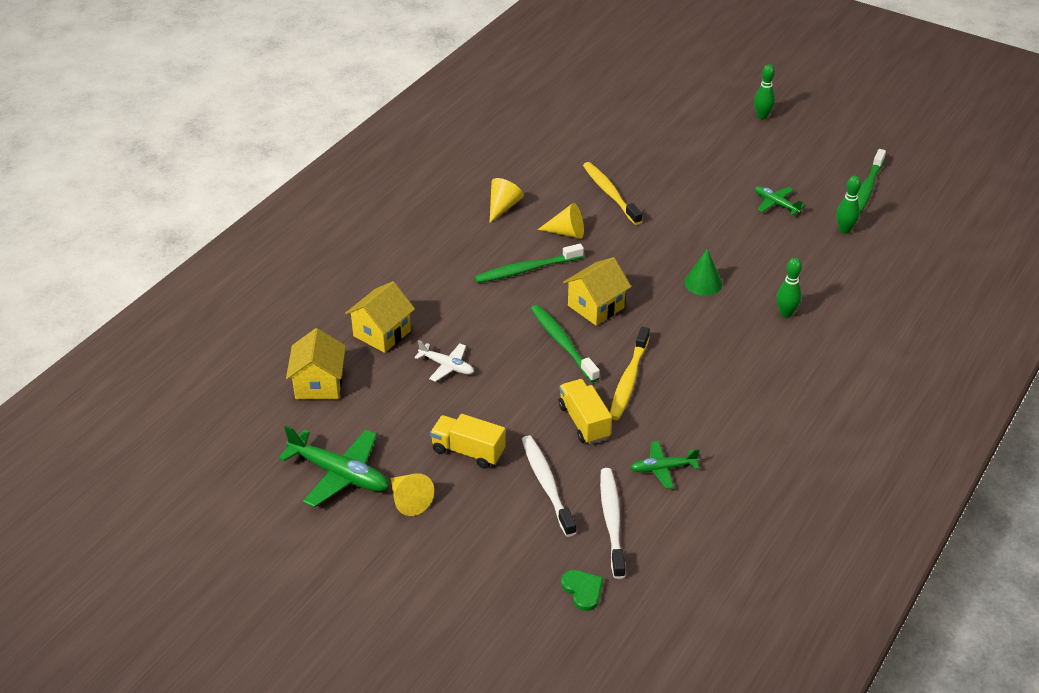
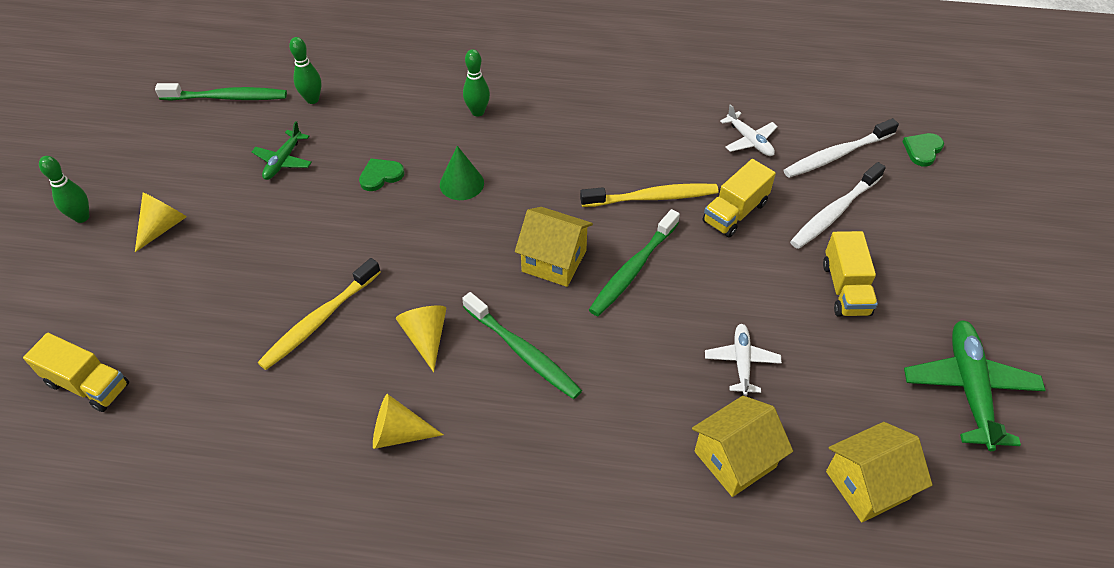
camera: 115 degrees left, 10 degrees up
yellow house [345,281,415,353] -> yellow house turned 45 degrees counterclockwise [692,396,793,497]
yellow cone [391,473,434,516] -> yellow cone moved to [135,192,187,252]
green plane [630,441,700,489] -> white plane [720,104,778,156]
none -> yellow truck [23,333,129,412]
none -> green heart [359,158,405,191]

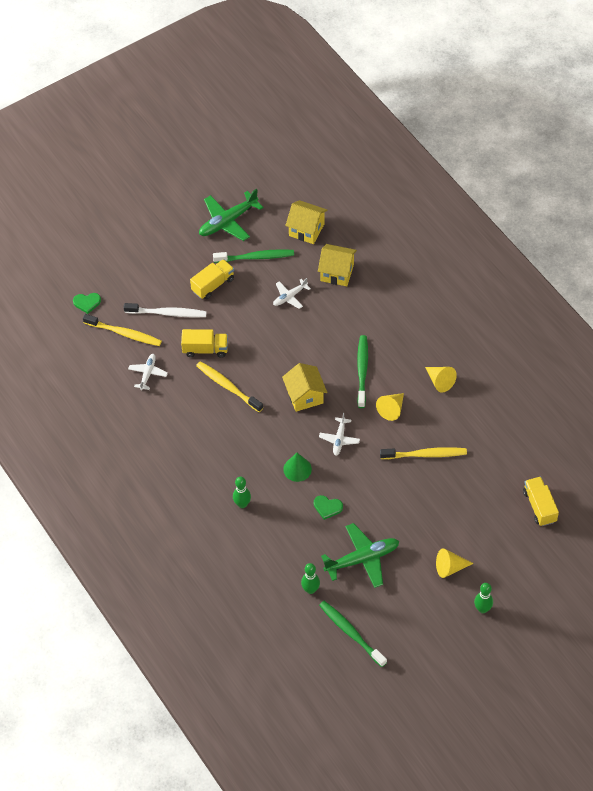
camera: 130 degrees left, 5 degrees up
green plane [252,121,312,180] -> green plane [321,523,399,588], size x1.74
green toothbrush [589,209,680,316] -> green toothbrush moved to [213,249,294,263]
white toothbrush [783,118,899,178] -> yellow toothbrush [83,314,162,346]
none -> white plane [319,413,360,456]

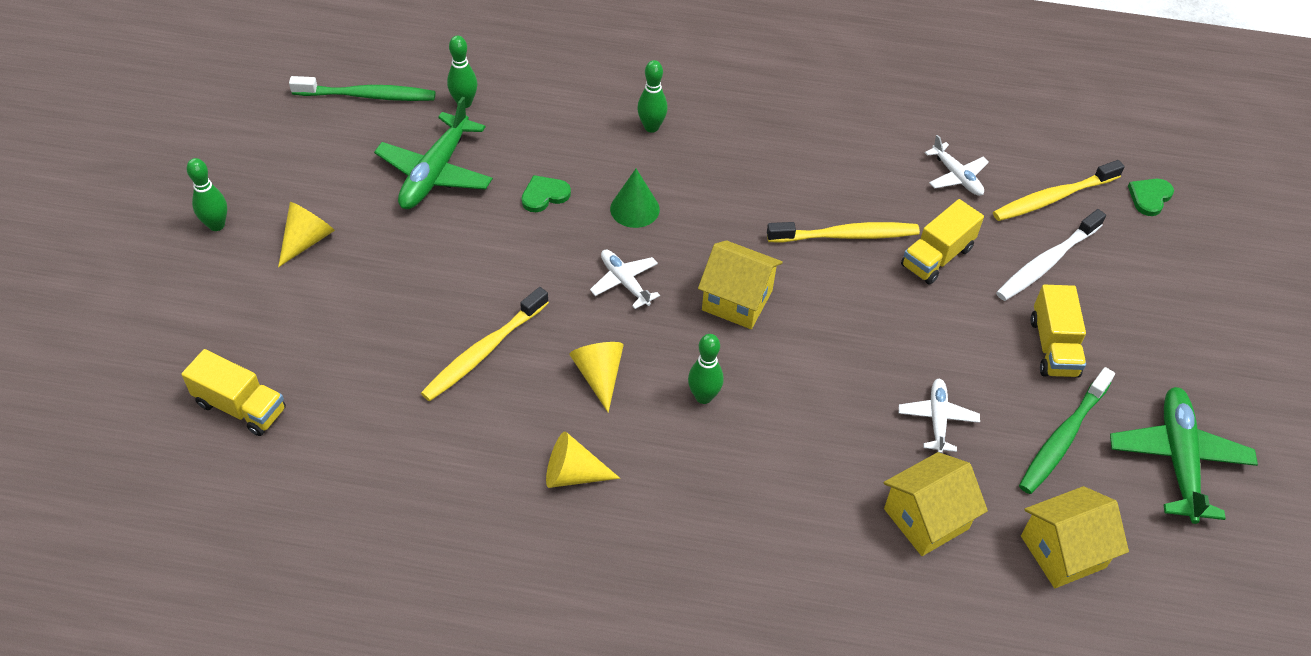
camera: 130 degrees right, 5 degrees down
green toothbrush [357,335,368,408] -> green bowling pin [688,334,724,404]

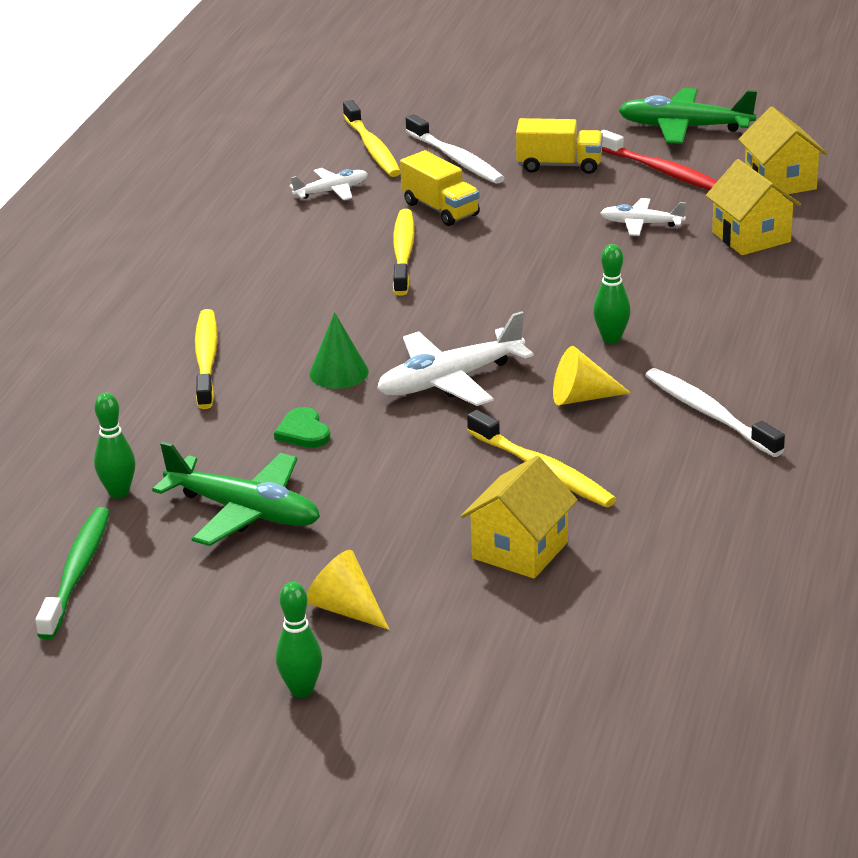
camera: 80 degrees left, 20 degrees down
yellow truck [181,349,286,436] -> none
yellow cone [546,431,620,488] -> white toothbrush [646,368,785,457]
white plane [590,250,660,309] -> white plane [377,311,534,406], size x1.74
green bowling pin [637,60,668,133] -> yellow toothbrush [195,309,218,409]
yellow house [698,240,783,329] -> yellow house moved to [461,456,578,579]
green toothbrush [1019,367,1115,494] -> red toothbrush [601,130,717,190]
green heart [1128,179,1174,216] -> none

